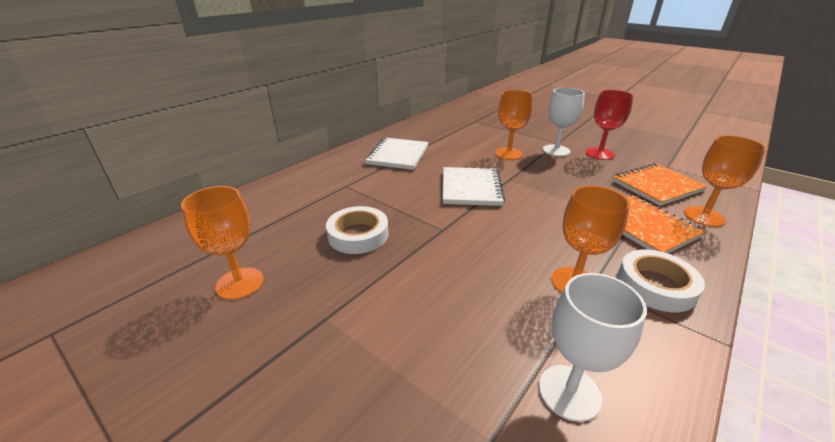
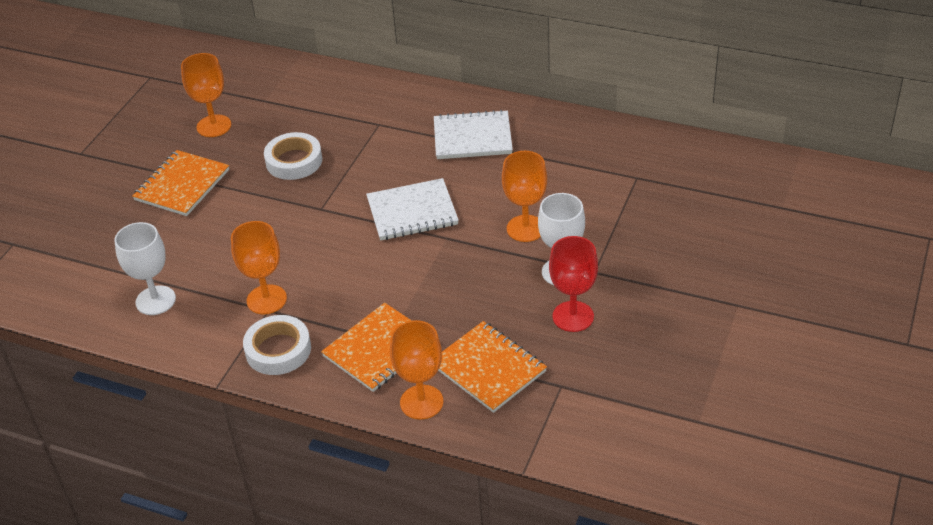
camera: 75 degrees right, 10 degrees up
none -> orange notebook [132,150,229,216]

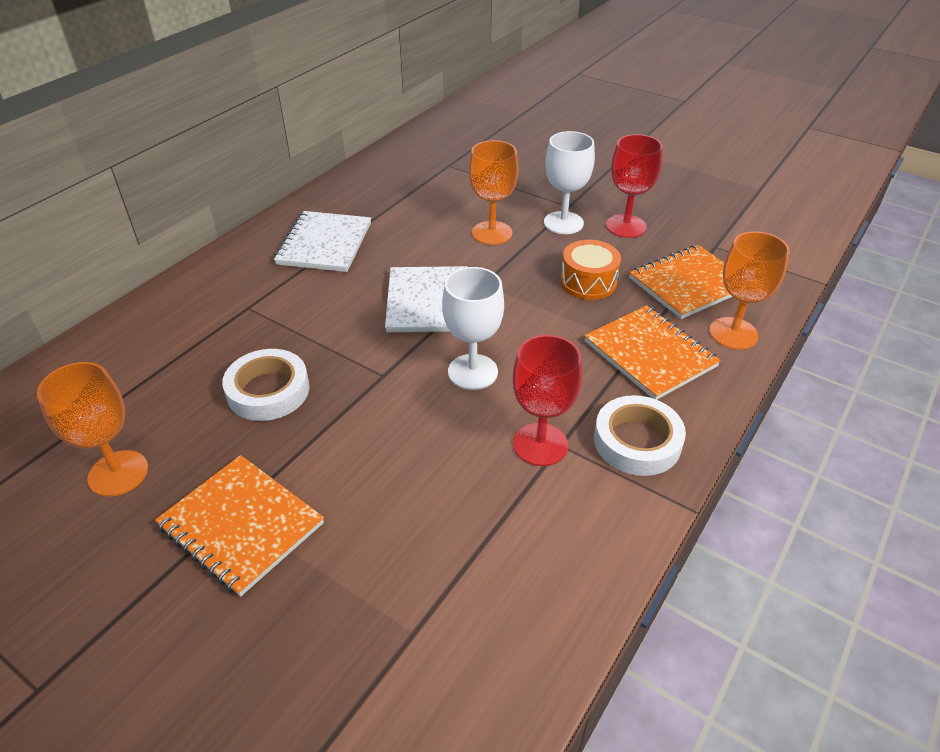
camera: 80 degrees left, 0 degrees up
white goblet [114,222,176,315] -> white goblet moved to [442,267,504,390]
orange goblet [231,221,287,314] -> red goblet [513,335,582,466]
none -> orange drum [560,240,621,300]

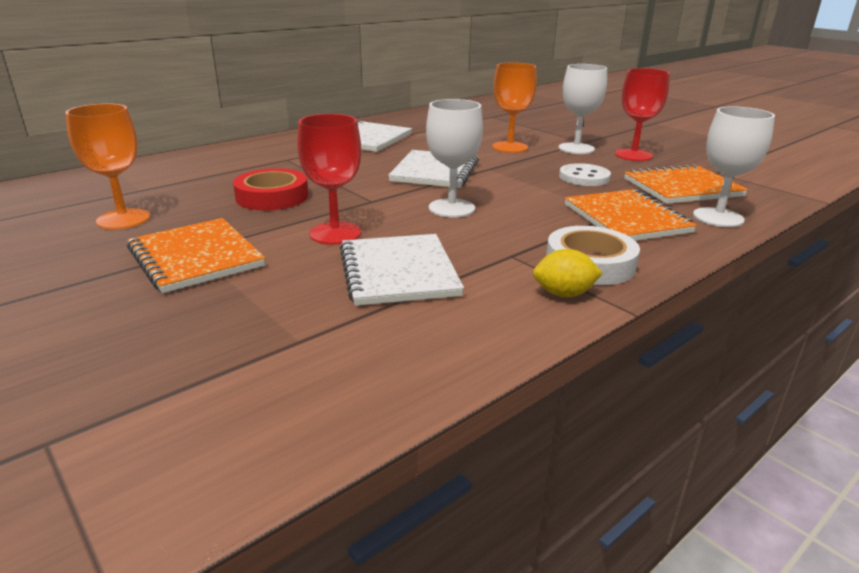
camera: 15 degrees right, 15 degrees down
white tape [222,349,309,421] -> red tape [233,168,308,211]
red goblet [513,335,582,466] -> red goblet moved to [297,114,361,245]
orange drum [560,240,621,300] -> white button [559,163,611,186]
orange goblet [709,231,790,350] -> white goblet [693,106,775,227]
none -> white notebook [340,234,464,306]
none -> yellow lemon [533,249,603,297]

